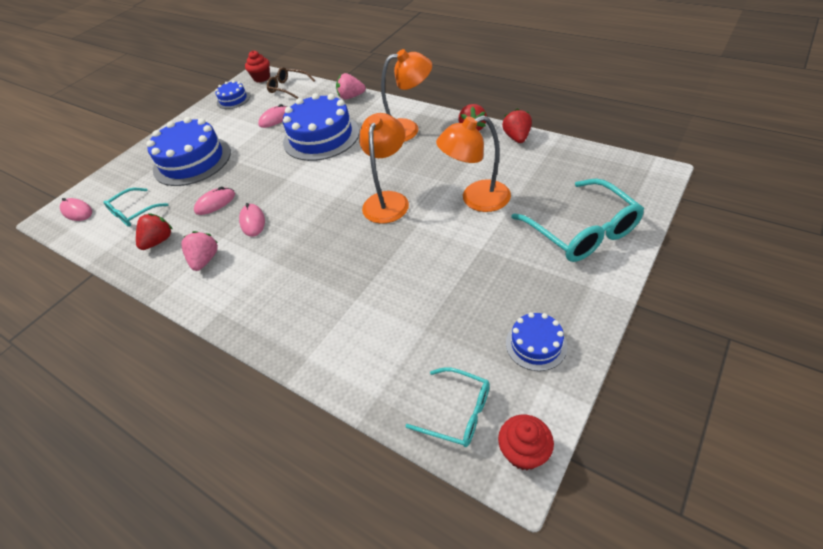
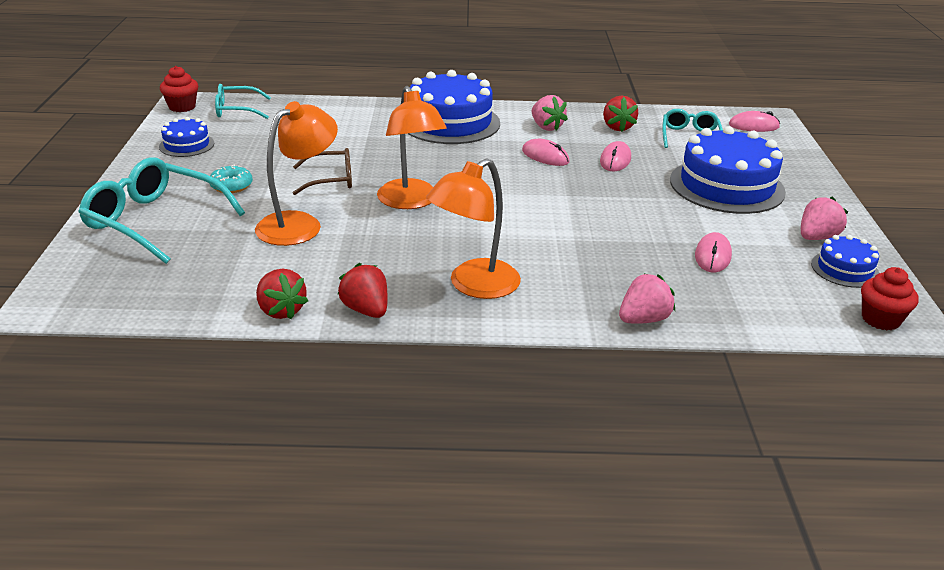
camera: 140 degrees right, 15 degrees down
brown glasses [267,67,315,99] -> brown glasses moved to [293,148,352,195]
blue cake [283,93,359,161] -> blue cake moved to [407,70,500,144]
none -> turquoise donut [210,164,253,193]
none -> pink strawberry [801,196,848,240]

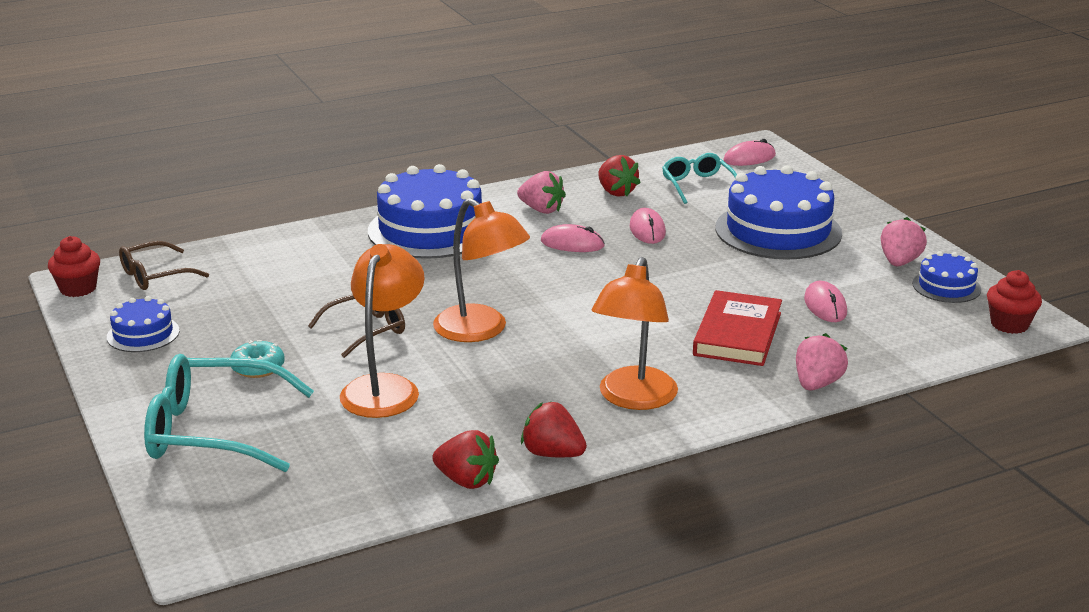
camera: 25 degrees left, 5 degrees down
turquoise glasses [215,84,271,119] -> brown glasses [119,241,209,290]
none -> red book [693,290,782,366]

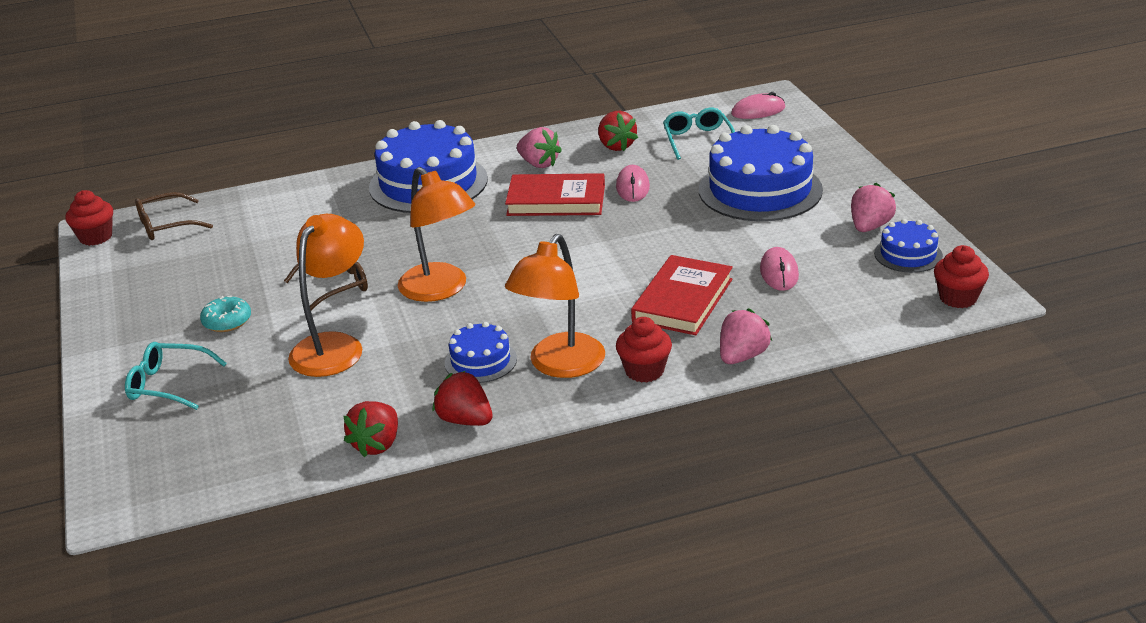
camera: 10 degrees right, 5 degrees up
blue cake [107,296,180,352] -> blue cake moved to [445,322,517,383]
turquoise glasses [144,354,314,472] -> turquoise glasses [125,342,227,410], size x0.58
red strawberry [432,430,499,489] -> red strawberry turned 75 degrees clockwise [343,401,398,457]
pink mouse [541,224,605,252] -> red book [505,173,605,216]
none -> red cupcake [616,317,672,383]

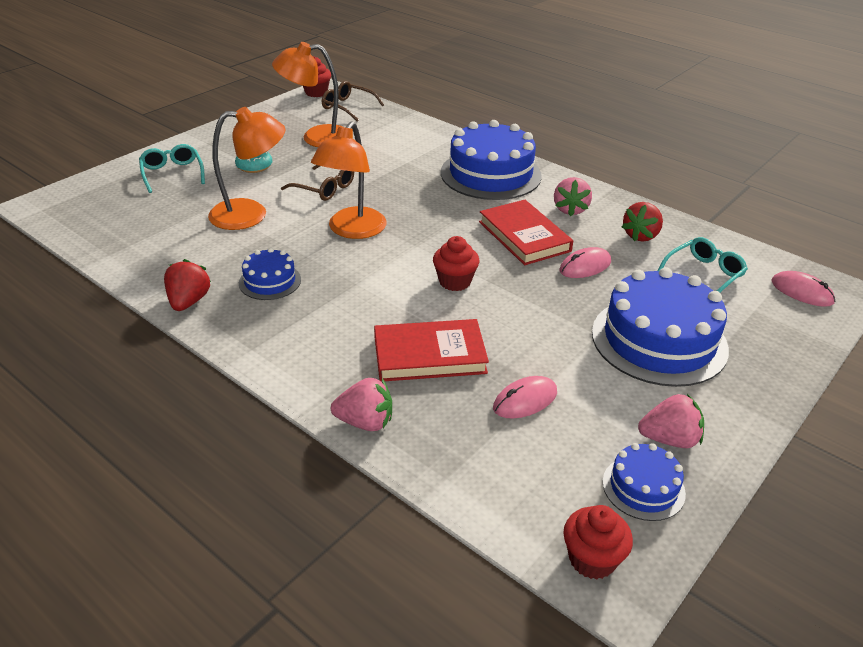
camera: 55 degrees right, 5 degrees up
red strawberry [343,401,398,457] -> none
orange lamp [505,234,605,378] -> orange lamp moved to [272,42,343,147]
red cupcake [616,317,672,383] -> red cupcake moved to [433,236,479,291]

